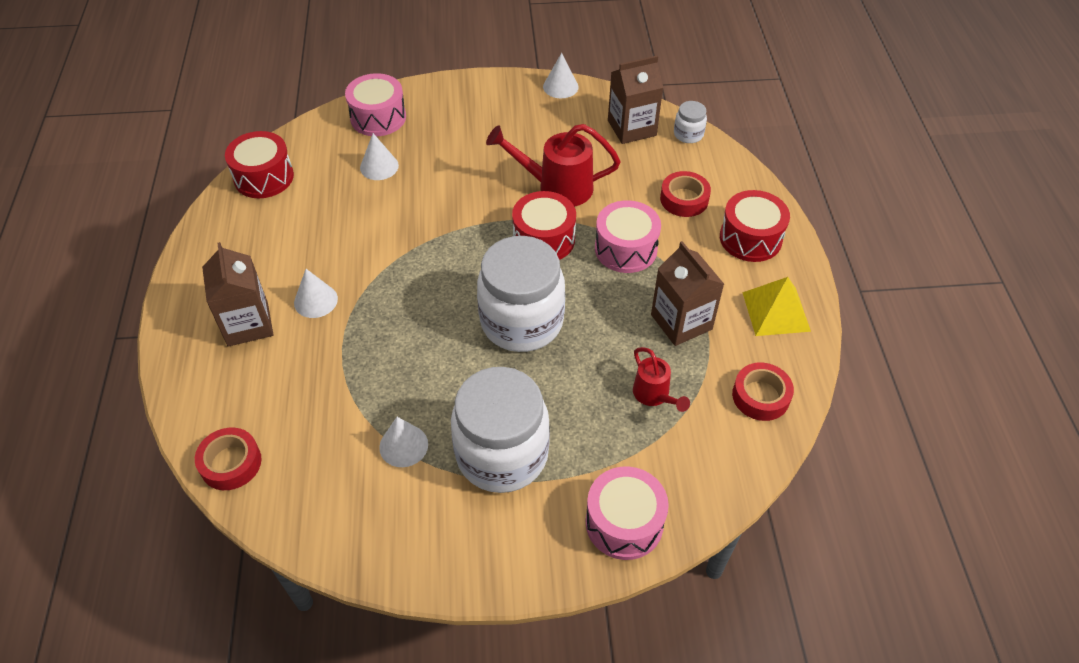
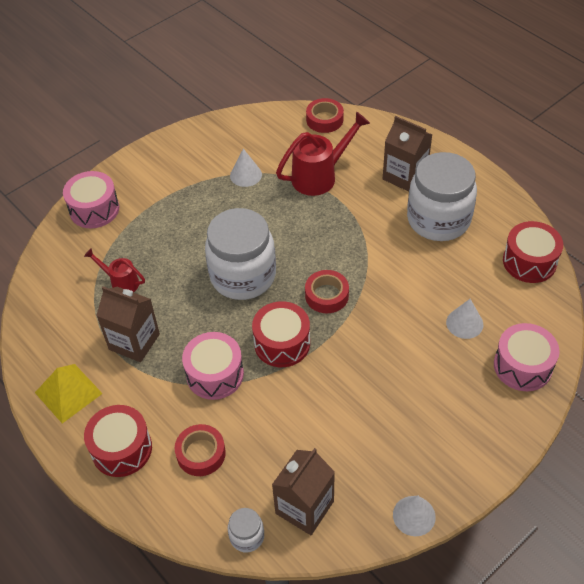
camera: 145 degrees right, 0 degrees up
white cone [294,269,338,318] -> none
white jar [451,367,550,493] -> white jar moved to [407,152,477,241]
red watering can [486,124,620,207] -> red watering can moved to [276,112,370,196]
red tape [732,363,794,421] -> red tape moved to [305,270,349,313]

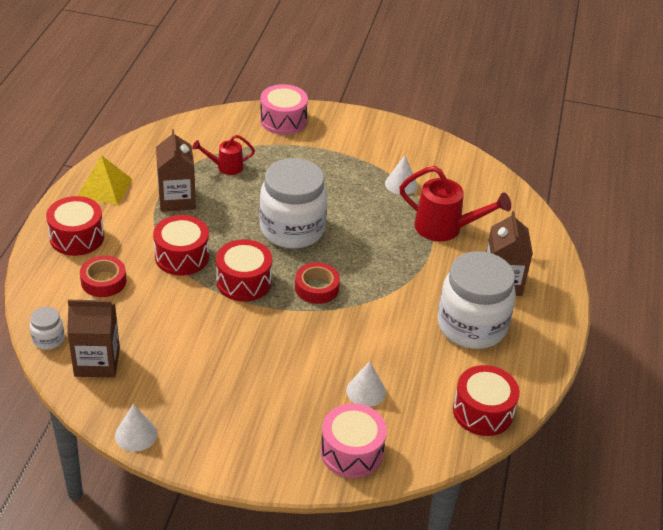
camera: 50 degrees right, 10 degrees down
red watering can [84,248,145,292] -> red watering can turned 90 degrees counterclockwise [192,135,255,175]
pink drum [182,332,244,400] -> red drum [153,215,209,275]
red tape [306,98,344,133] -> none

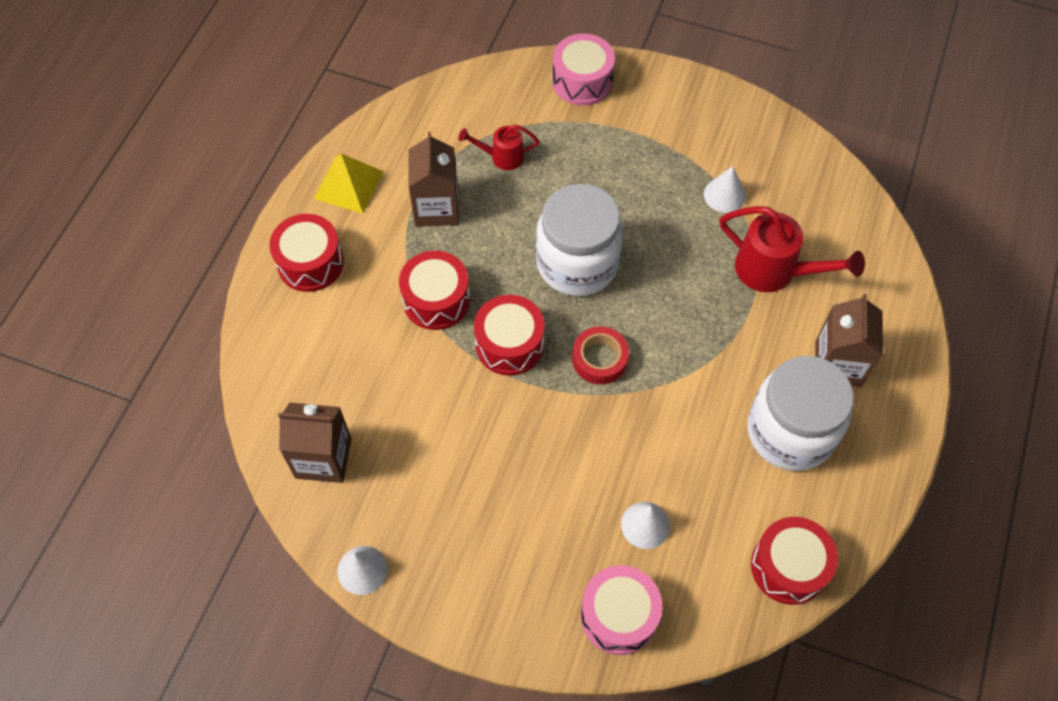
camera: 10 degrees right, 20 degrees up
white jar [30,307,64,350] -> none
red tape [80,256,127,297] -> none

